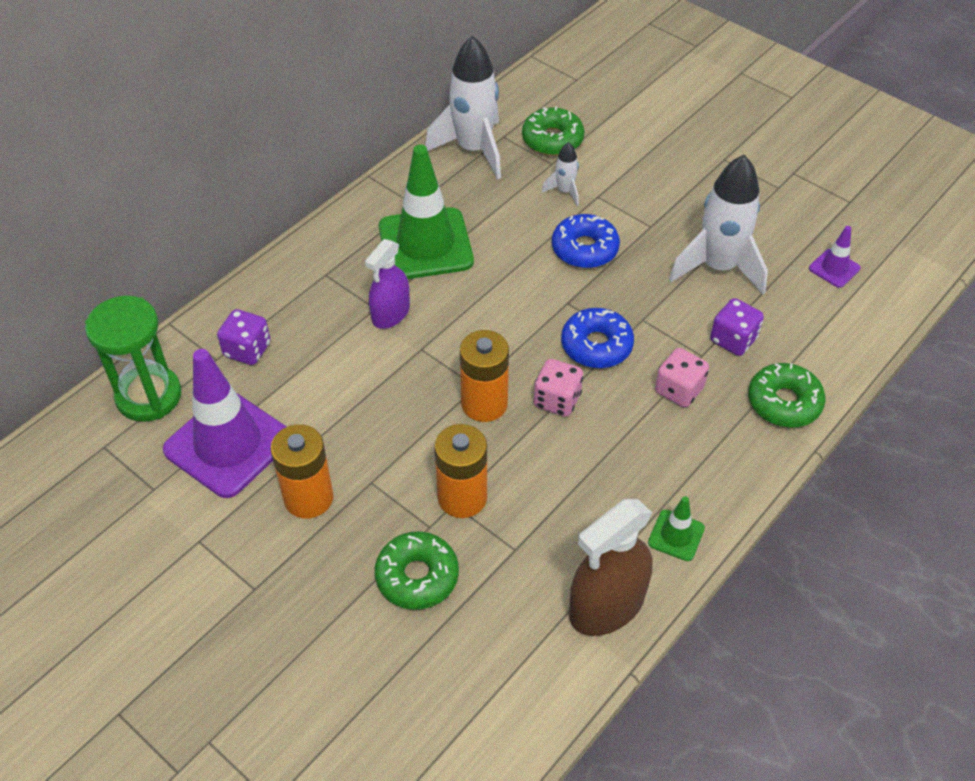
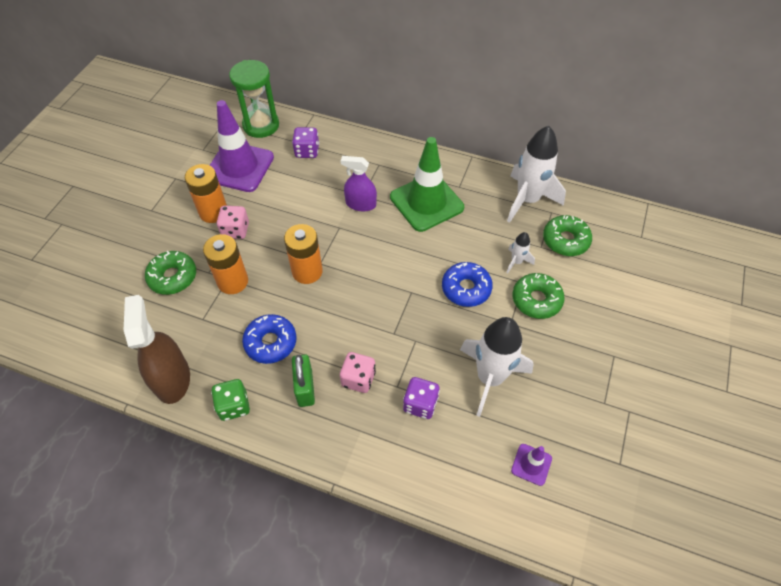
camera: 70 degrees right, 5 degrees up
pink dice [534,359,583,417] -> pink dice moved to [216,206,249,239]
blue donut [561,308,634,368] -> blue donut moved to [242,314,297,364]
brown spray bottle [569,499,653,636] -> brown spray bottle turned 45 degrees clockwise [124,295,190,404]
green traffic cone [648,496,705,561] -> green dice [211,379,250,421]
green donut [748,363,825,428] -> green donut moved to [512,273,565,319]
none -> green padlock [292,354,315,407]

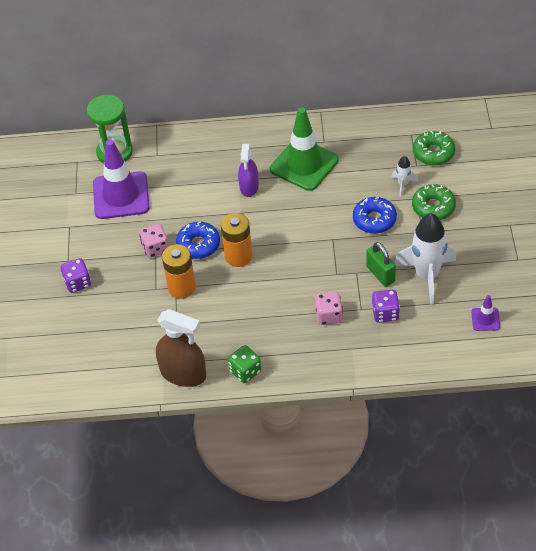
camera: 20 degrees left, 5 degrees down
brown spray bottle [124,295,190,404] -> brown spray bottle turned 150 degrees clockwise [156,309,206,387]
green donut [145,251,196,295] -> none
orange battery [185,164,227,223] -> none
blue donut [242,314,297,364] -> blue donut moved to [176,222,220,259]
purple dice [292,127,319,158] -> purple dice moved to [61,258,91,293]
green padlock [292,354,315,407] -> green padlock moved to [366,242,396,287]
purple spray bottle [341,156,377,211] -> purple spray bottle turned 75 degrees counterclockwise [238,144,259,197]
white rocket [507,126,566,223] -> none

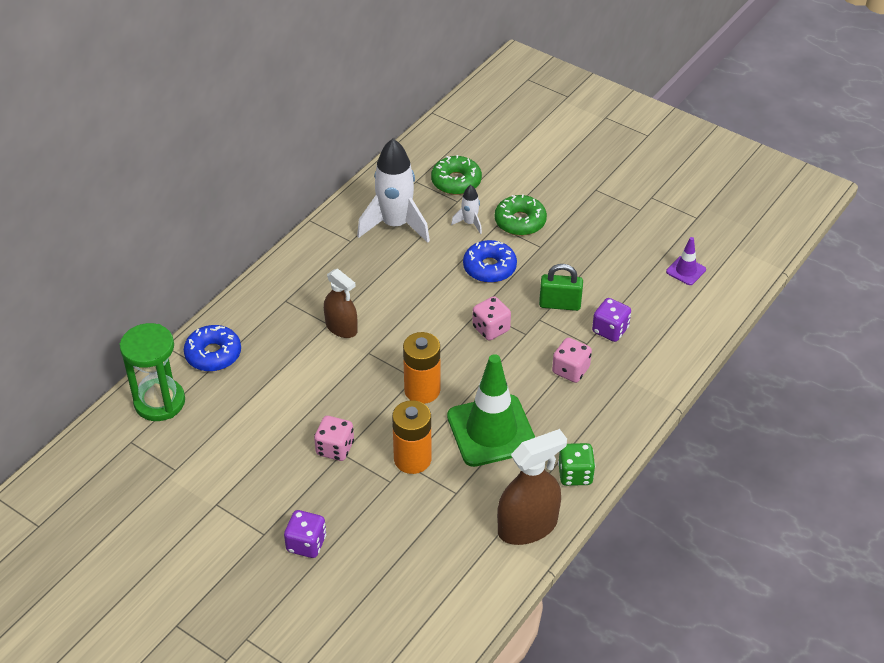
camera: 55 degrees left, 5 degrees down
purple traffic cone [93,139,150,219] -> none
blue donut [176,222,220,259] -> blue donut moved to [184,325,241,371]
purple spray bottle [238,144,259,197] -> brown spray bottle [324,268,357,338]
green traffic cone [270,107,339,191] -> green traffic cone moved to [447,354,535,467]
white rocket [394,213,456,305] -> white rocket moved to [357,139,430,243]
none -> pink dice [472,296,511,341]

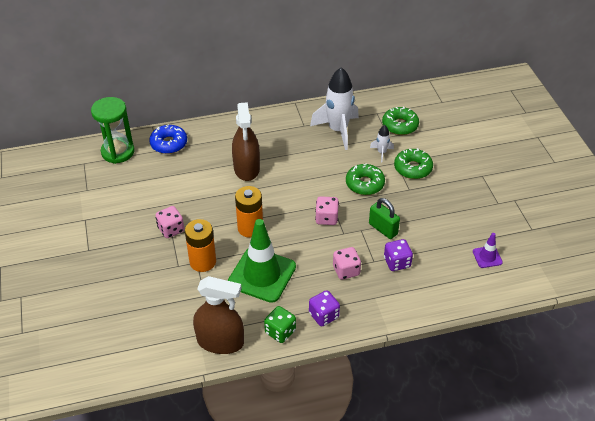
camera: 40 degrees right, 0 degrees up
purple dice [284,510,326,558] -> purple dice moved to [309,290,340,326]
brown spray bottle [324,268,357,338] -> brown spray bottle [232,102,260,181], size x1.52
blue donut [463,240,517,283] -> green donut [346,164,385,195]

